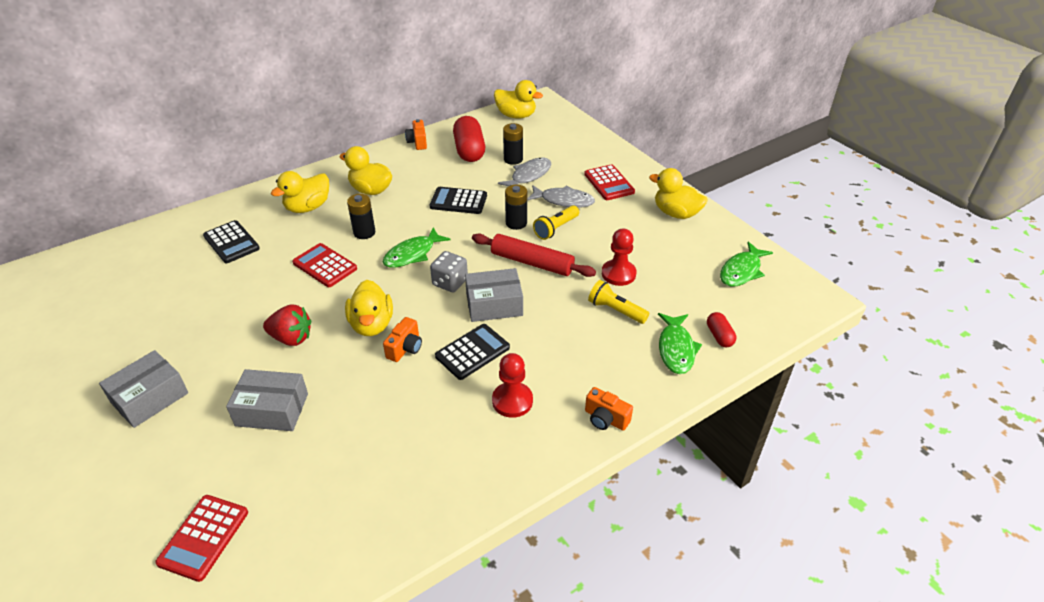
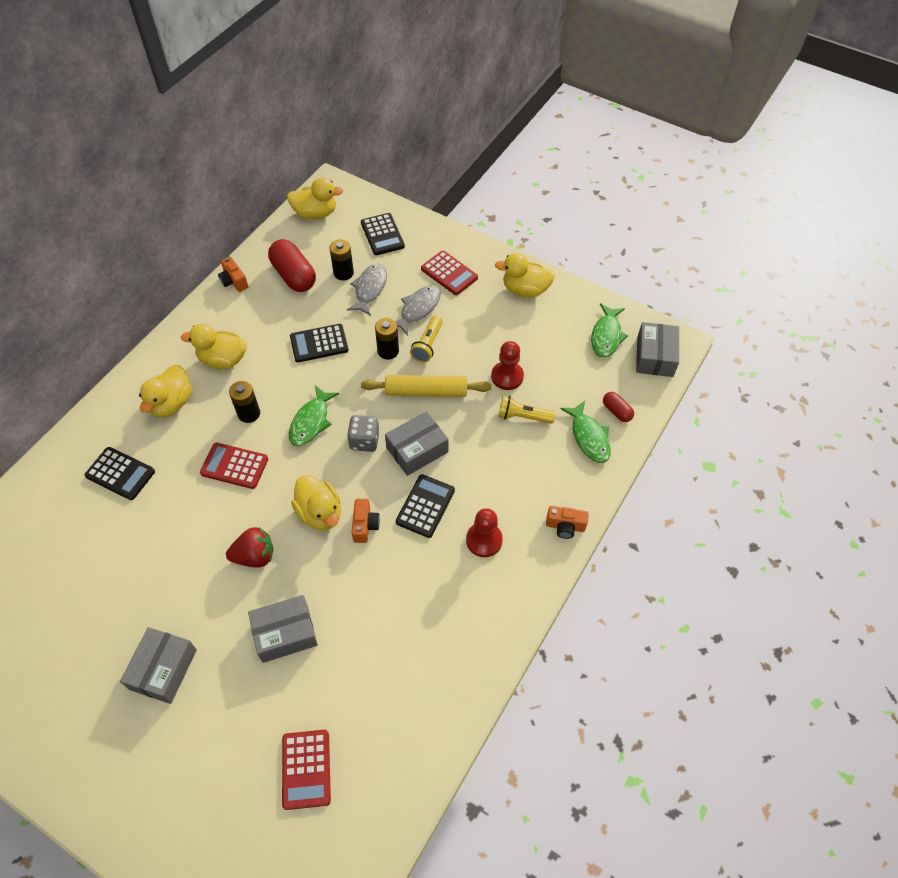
camera: 25 degrees left, 15 degrees up
red rolling pin [472,233,596,277] -> yellow rolling pin [361,375,491,397]
grey fish [527,185,595,208] -> grey fish turned 45 degrees counterclockwise [395,285,441,336]
none -> black calculator [361,213,405,255]
none -> grey box [636,322,679,377]

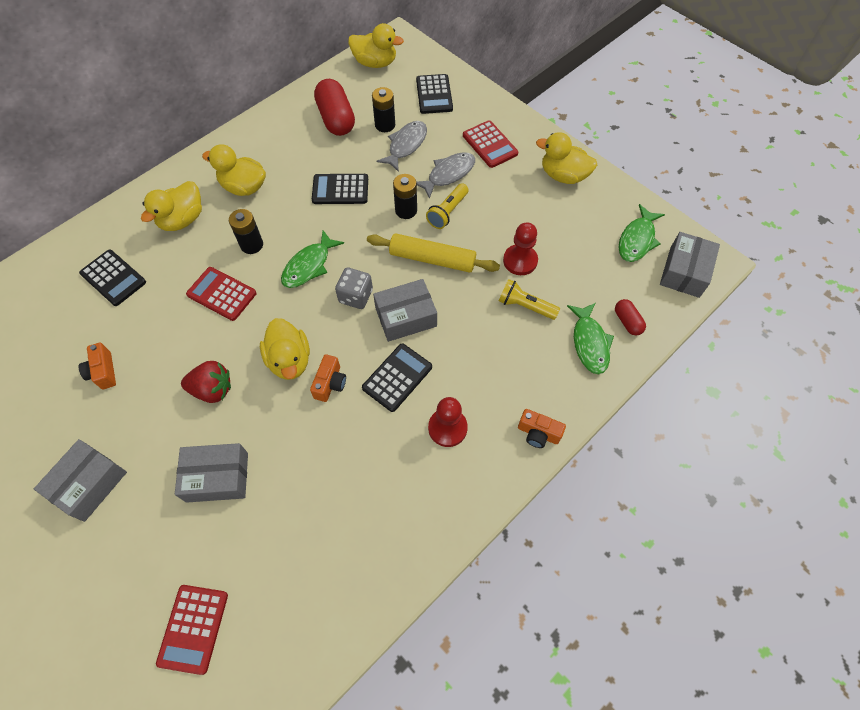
camera: 15 degrees right, 5 degrees up
orange camera [218,256,249,292] -> orange camera moved to [78,343,116,389]

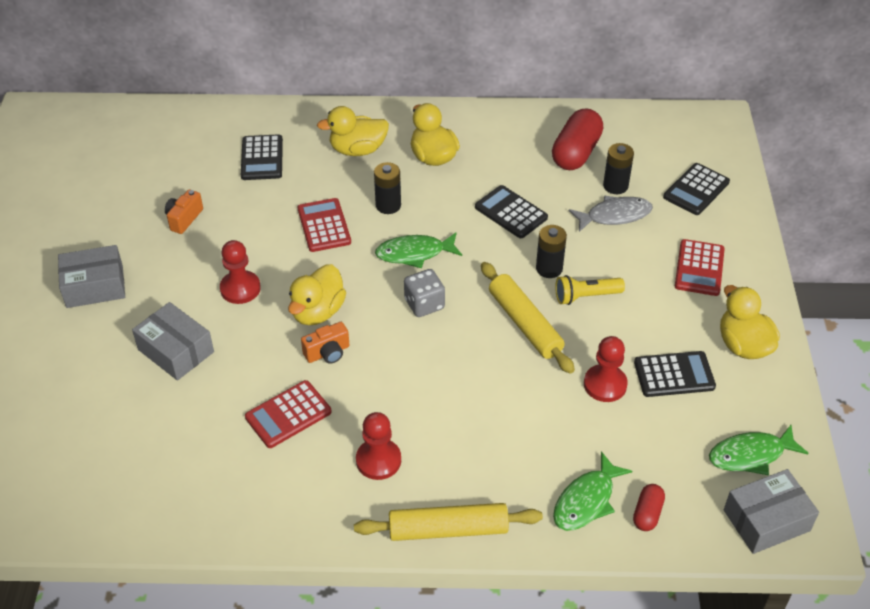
camera: 45 degrees right, 15 degrees down
red calculator [156,585,228,675] -> red calculator moved to [245,380,332,448]
red strawberry [181,361,231,403] -> red pawn [220,240,261,304]
yellow duck [348,23,404,68] -> none
black calculator [362,344,432,412] -> black calculator moved to [634,351,716,397]
grey box [373,279,437,342] -> none
grey fish [416,152,475,199] -> none
yellow flashlight [499,279,560,320] -> none
orange camera [518,409,566,448] -> yellow rolling pin [354,503,543,541]

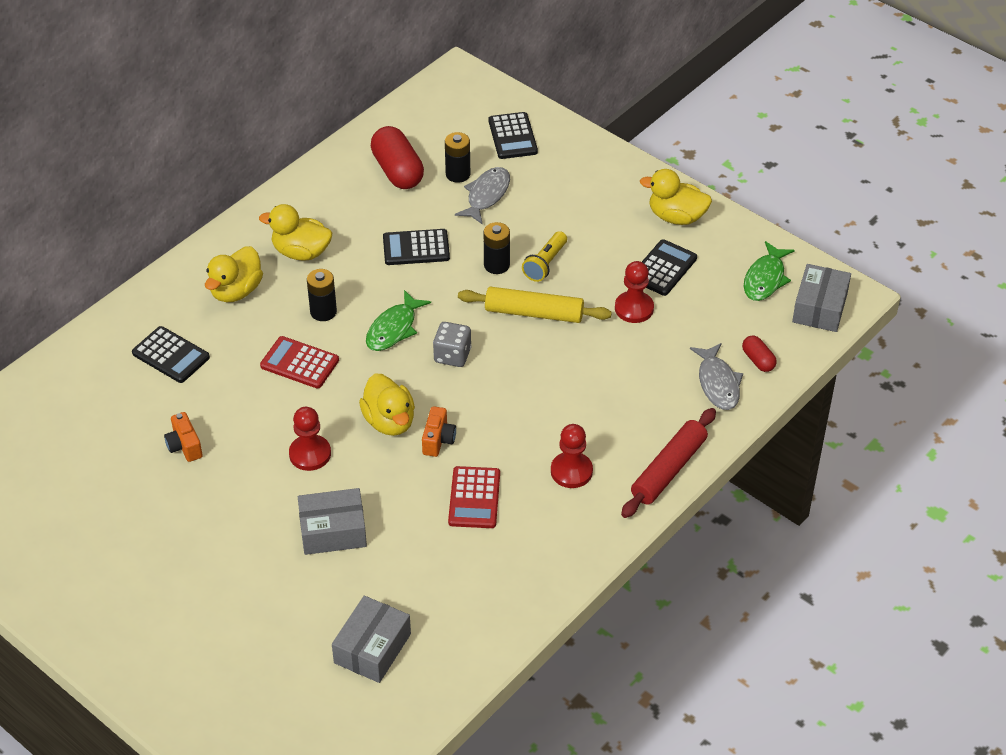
camera: 50 degrees left, 0 degrees up
grey box [58,245,125,308] -> grey box moved to [332,596,411,683]
yellow rolling pin [354,503,543,541] -> red rolling pin [621,408,716,518]
green fish [553,451,633,531] -> grey fish [690,343,743,410]
red calculator [675,239,725,296] -> none

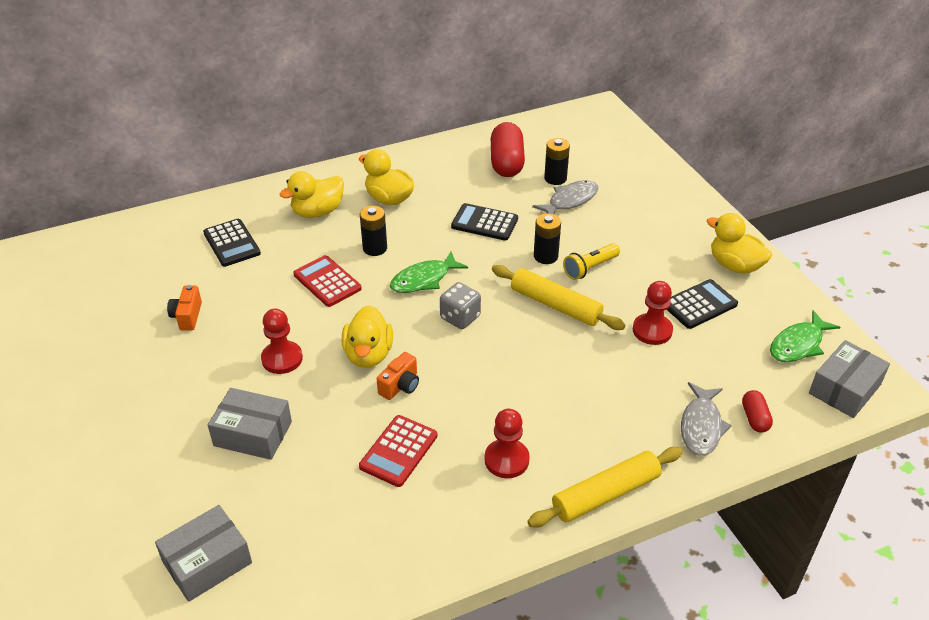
camera: 25 degrees right, 5 degrees down
black calculator [488,112,538,159] -> none
red rolling pin [621,408,716,518] -> yellow rolling pin [527,447,683,528]

